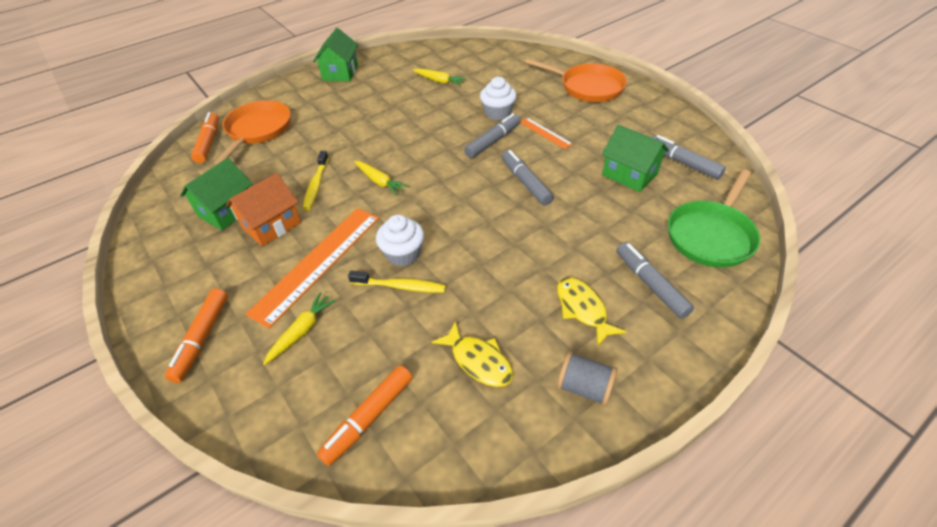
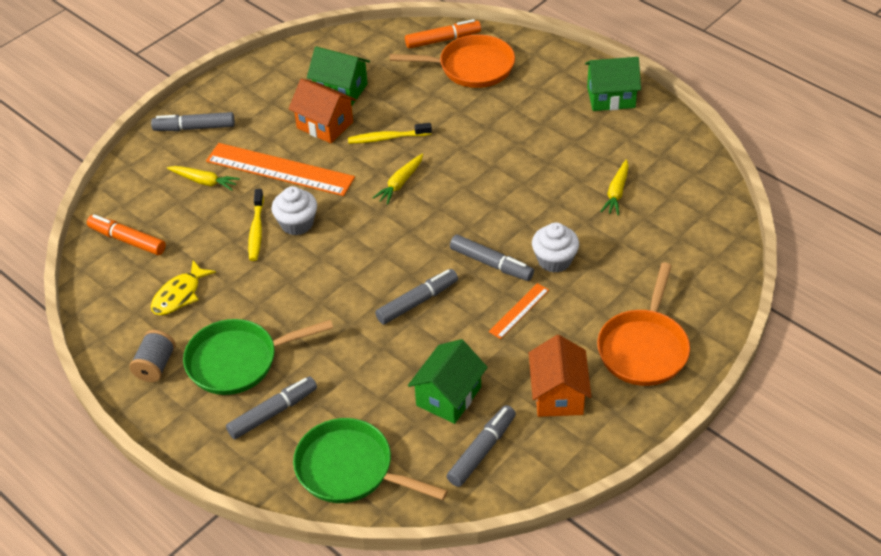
camera: 80 degrees right, 0 degrees up
orange marker [165,289,228,383] -> grey marker [151,112,235,131]
yellow fish [557,277,626,347] -> green pan [183,319,333,395]
none -> orange house [529,335,591,417]

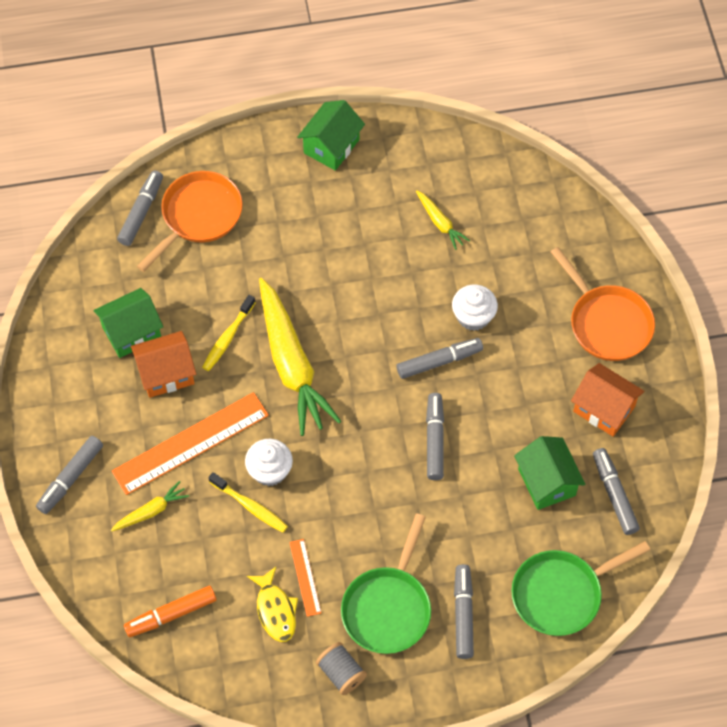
camera: 55 degrees left, 15 degrees up
yellow carrot [373,153,423,205] -> yellow carrot [259,278,341,436], size x2.21
orange marker [405,19,481,49] -> grey marker [117,170,163,246]
orange ruler [489,283,549,339] -> orange ruler moved to [289,539,321,617]

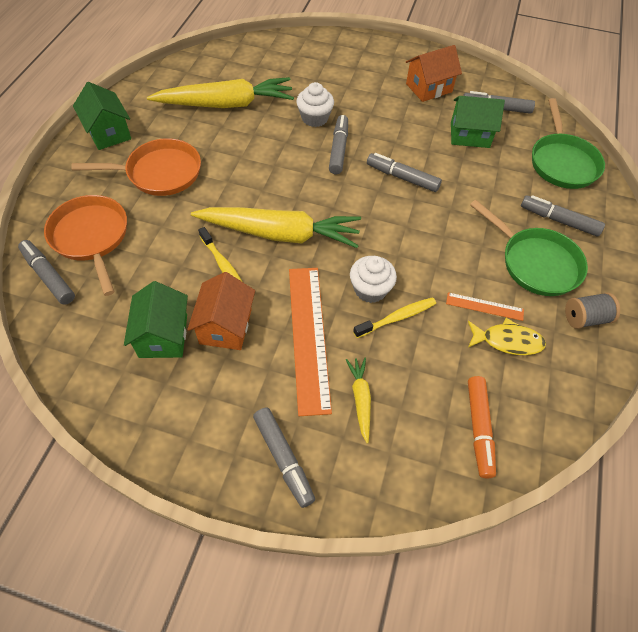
camera: 65 degrees left, 5 degrees down
yellow carrot [416,190,470,250] -> yellow carrot [147,77,294,108], size x2.21
orange pan [551,247,655,361] -> orange pan moved to [71,138,201,196]

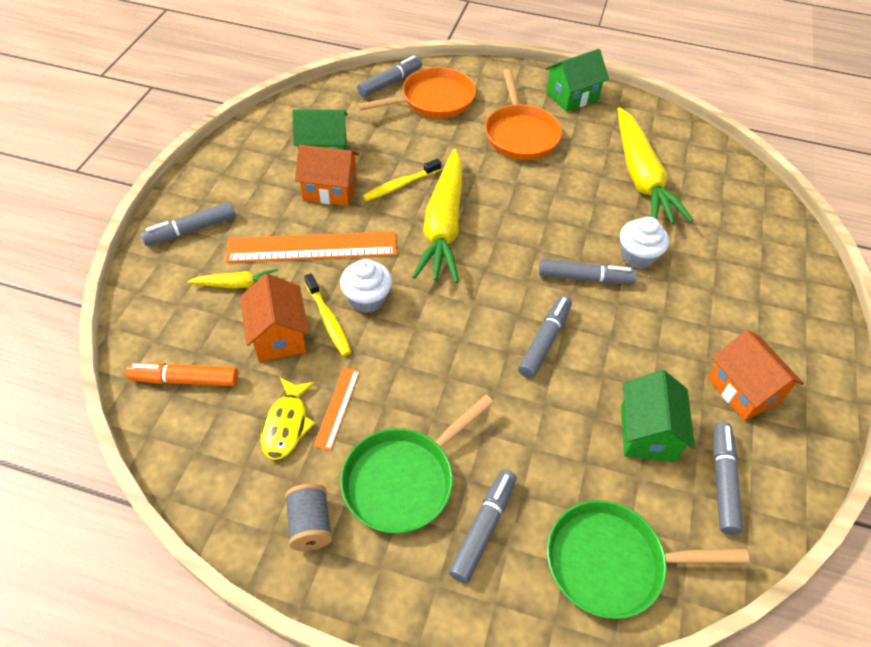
camera: 90 degrees right, 5 degrees down
none -> orange house [240,273,309,362]

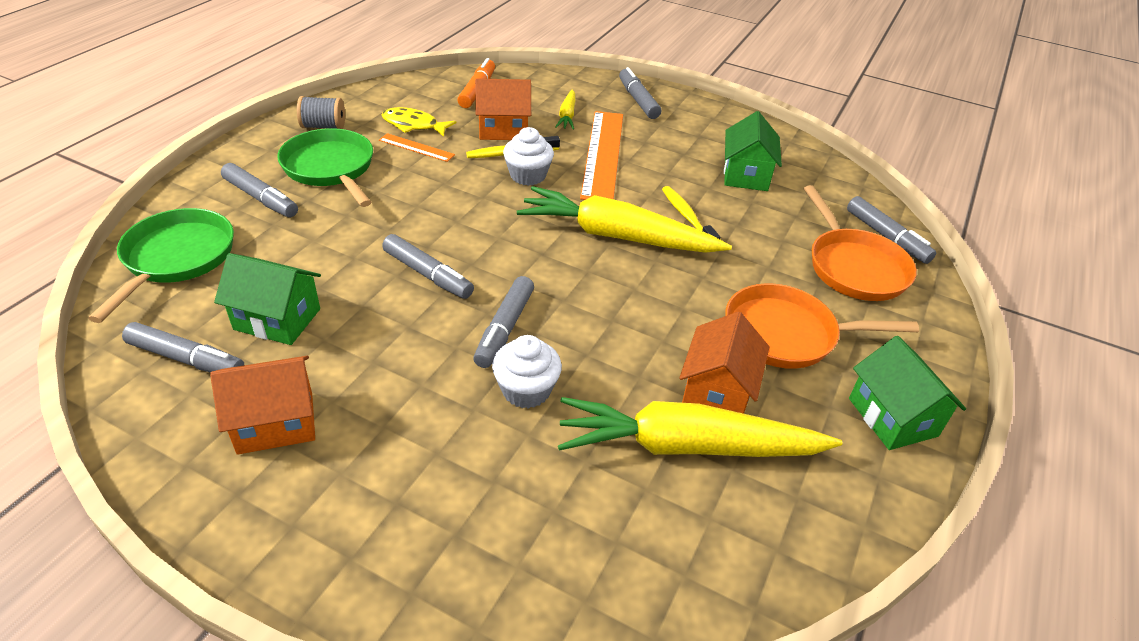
camera: 100 degrees right, 10 degrees down
orange house [295,145,359,206] -> orange house moved to [679,312,769,414]

